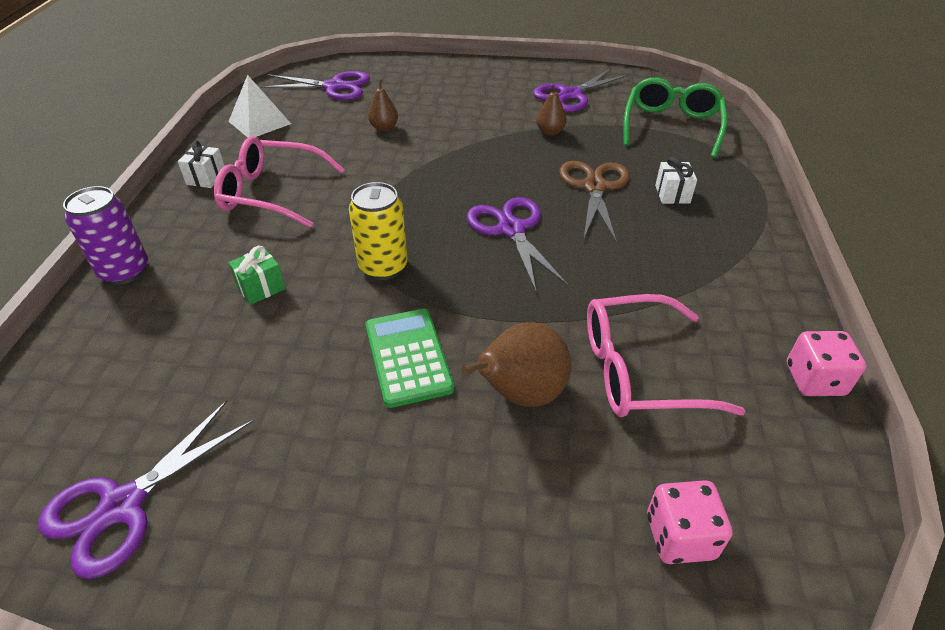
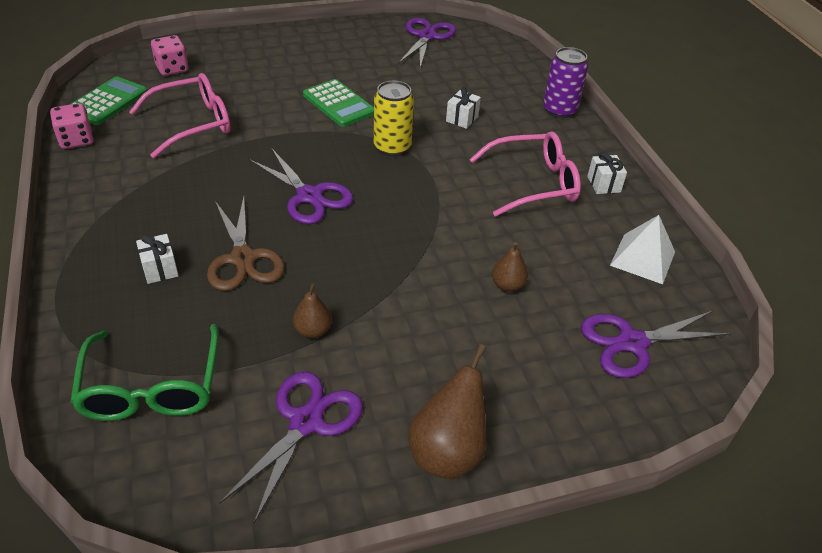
camera: 155 degrees right, 0 degrees up
green gift [228,246,285,305] -> white gift [446,87,481,129]
brown pear [462,322,571,407] -> brown pear moved to [408,344,486,479]
none -> green calculator [69,76,148,125]

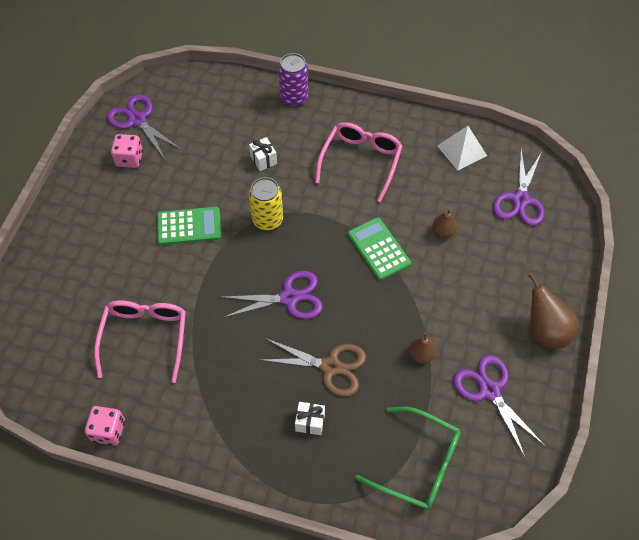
camera: 55 degrees left, 15 degrees up
green calculator [69,76,148,125] -> green calculator moved to [348,217,411,281]
pink dice [151,35,189,76] -> pink dice moved to [111,134,143,168]
white gift [587,152,627,194] -> none

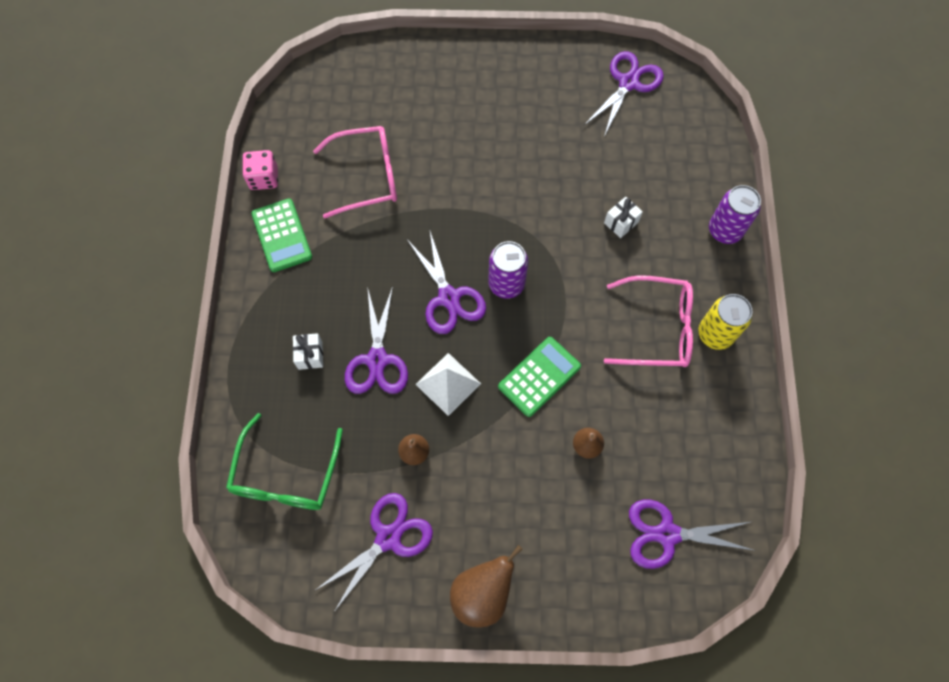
camera: 75 degrees right, 10 degrees up
pink dice [111,134,143,168] -> none
green calculator [157,207,221,245] -> green calculator moved to [252,199,312,272]
yellow can [249,177,283,231] -> yellow can moved to [698,294,752,350]
brown scissors [260,338,366,397] -> purple scissors [345,286,408,394]
white pyramid [437,126,487,171] -> white pyramid moved to [415,353,481,416]
none -> purple can [488,241,528,299]

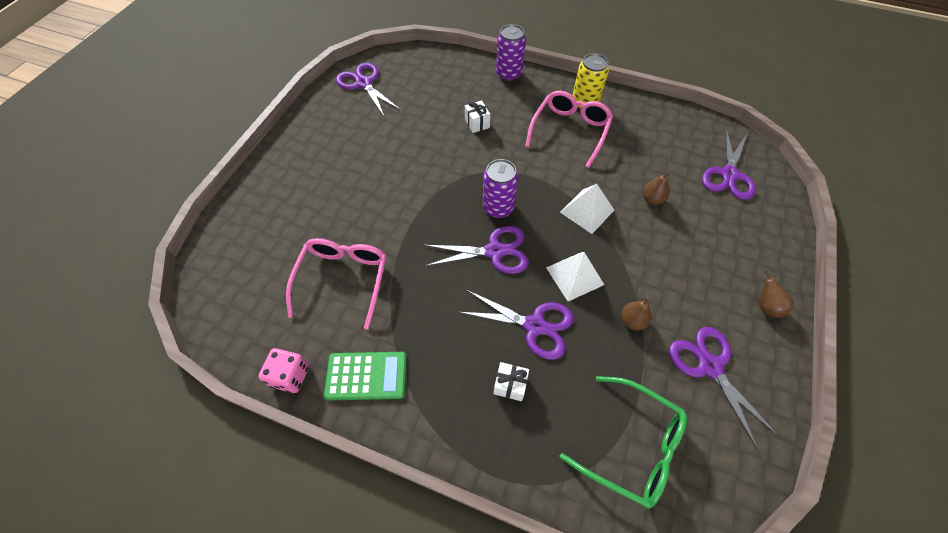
camera: 70 degrees left, 10 degrees down
brown pear [450,545,523,628] -> brown pear [760,270,794,318], size x0.57
green calculator [498,337,581,417] -> white pyramid [560,184,614,234]

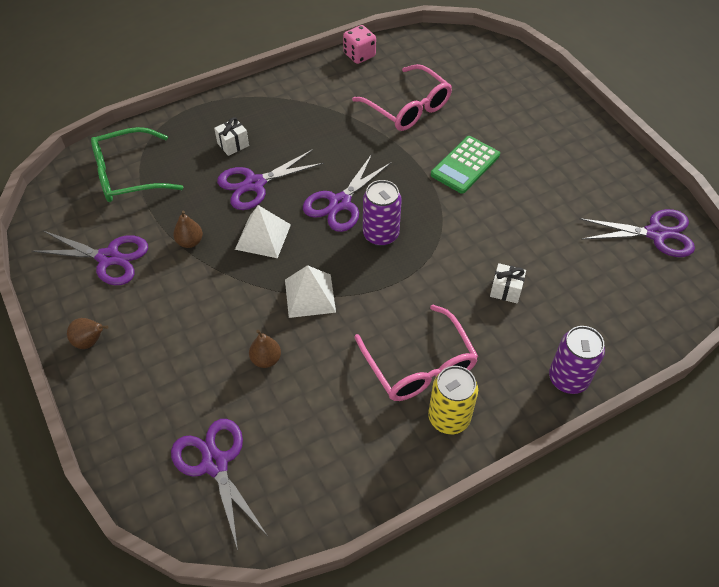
camera: 130 degrees right, 5 degrees down
green calculator [324,352,407,401] -> green calculator moved to [431,136,500,194]

